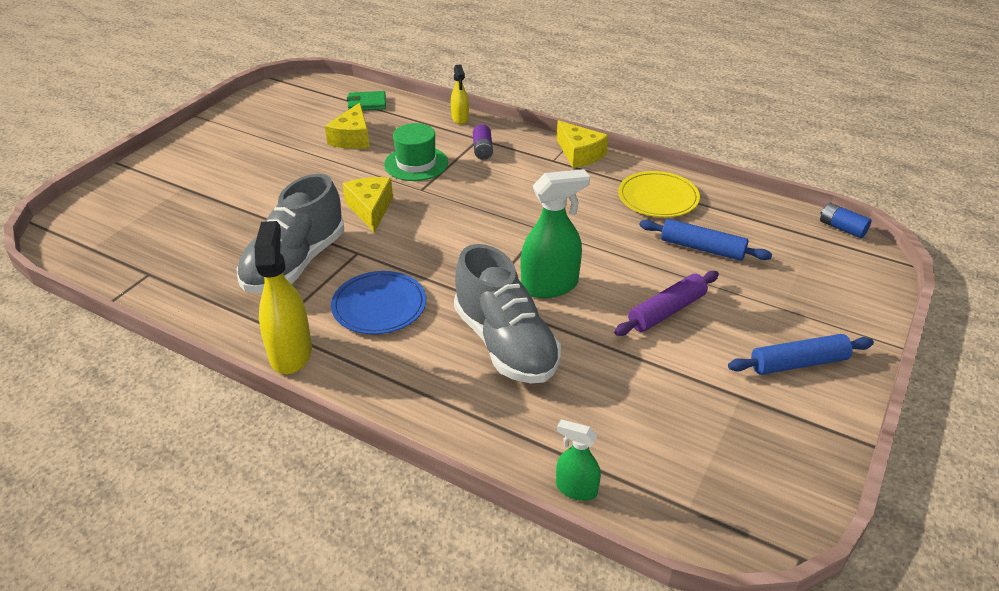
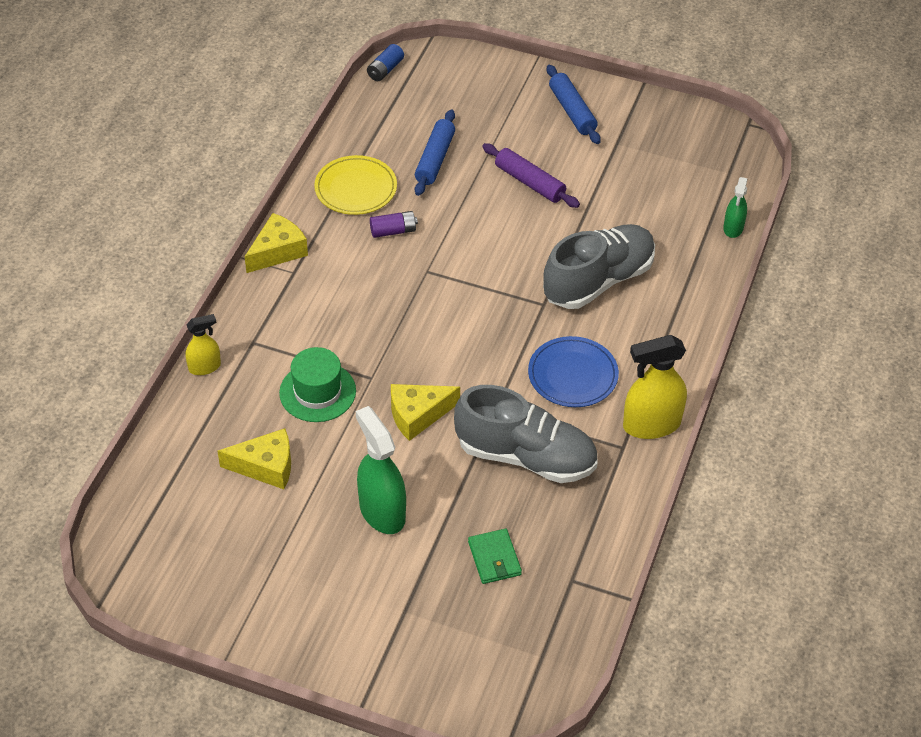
camera: 100 degrees left, 10 degrees up
green wallet [347,91,386,111] -> green wallet moved to [468,529,522,584]
purple battery [473,124,493,160] -> purple battery moved to [370,211,418,238]
green spray bottle [521,169,590,298] -> green spray bottle moved to [356,406,406,534]

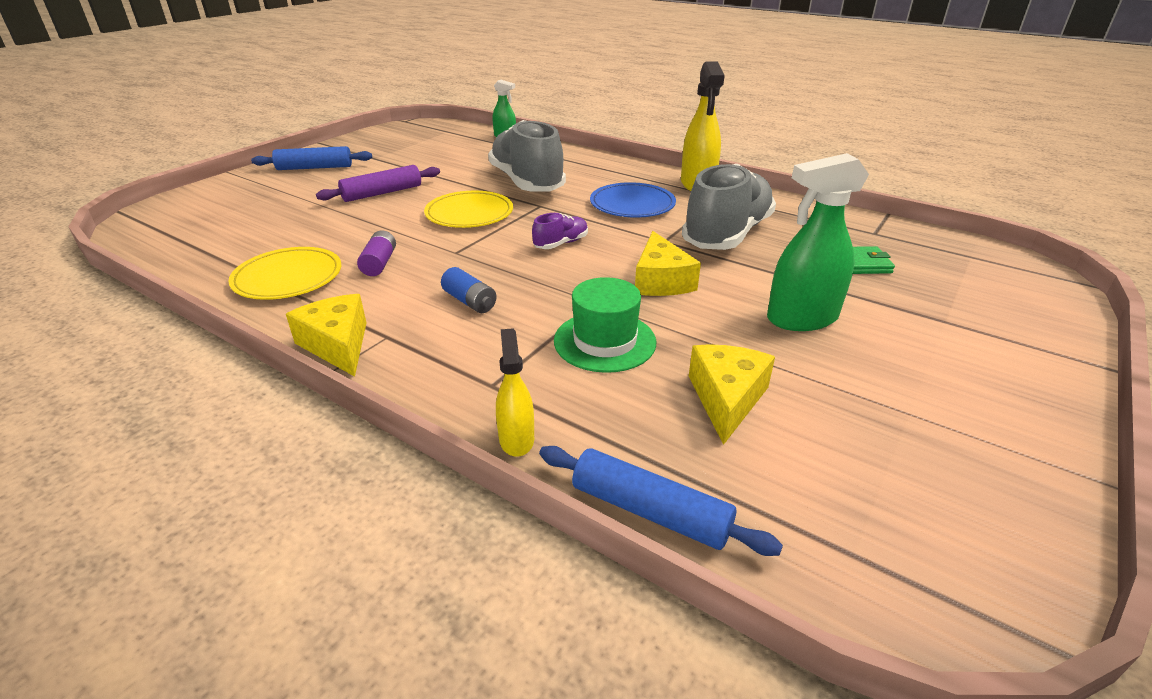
camera: 75 degrees left, 15 degrees down
blue battery [367,44,404,81] -> blue battery moved to [441,267,497,313]
blue rolling pin [415,110,455,196] -> blue rolling pin moved to [539,446,783,556]
none -> yellow plate [424,191,513,228]
none -> purple shoe [532,213,588,249]

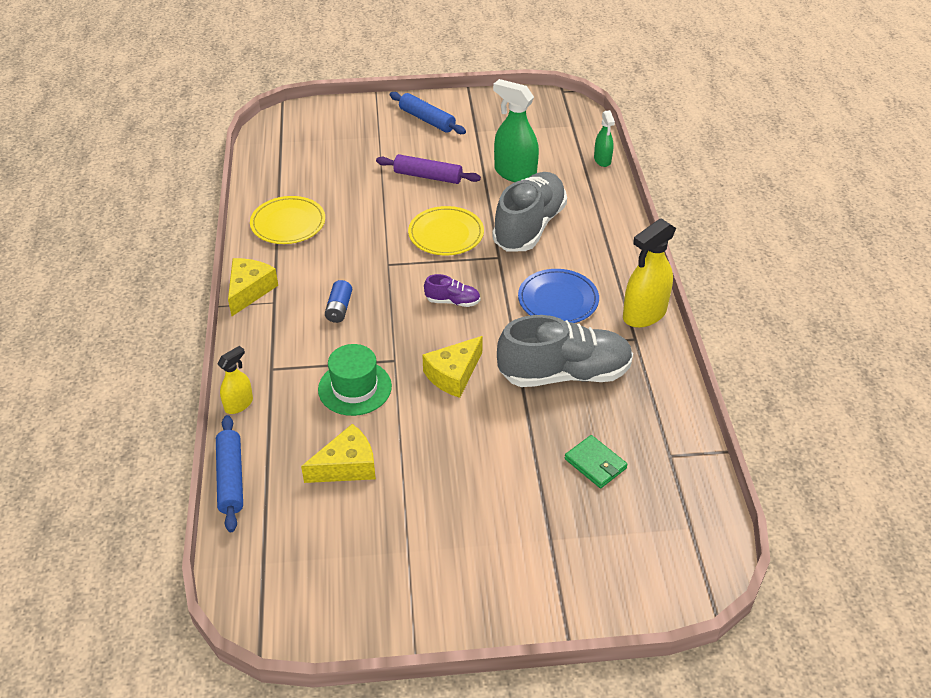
camera: 50 degrees right, 10 degrees up
purple battery [357,230,396,276] -> none
green spray bottle [767,153,869,331] -> green spray bottle moved to [493,79,539,182]

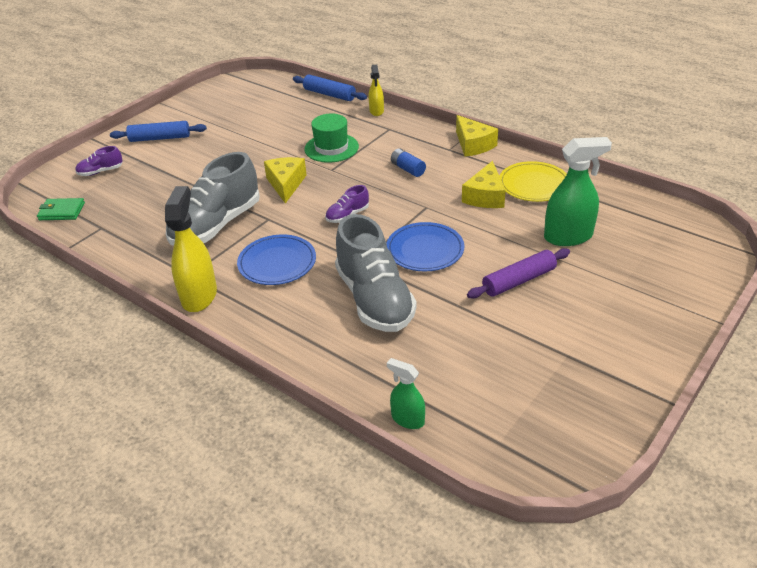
camera: 135 degrees right, 5 degrees down
yellow cheese [301,424,376,483] -> yellow cheese moved to [462,161,506,208]
blue rolling pin [390,92,466,134] -> blue rolling pin moved to [110,121,207,142]
yellow plate [408,206,484,255] -> blue plate [386,222,464,272]
green spray bottle [493,79,539,182] -> green spray bottle moved to [544,137,612,246]
green wallet [565,435,628,488] -> green wallet moved to [37,198,85,220]
none -> purple shoe [75,146,123,176]

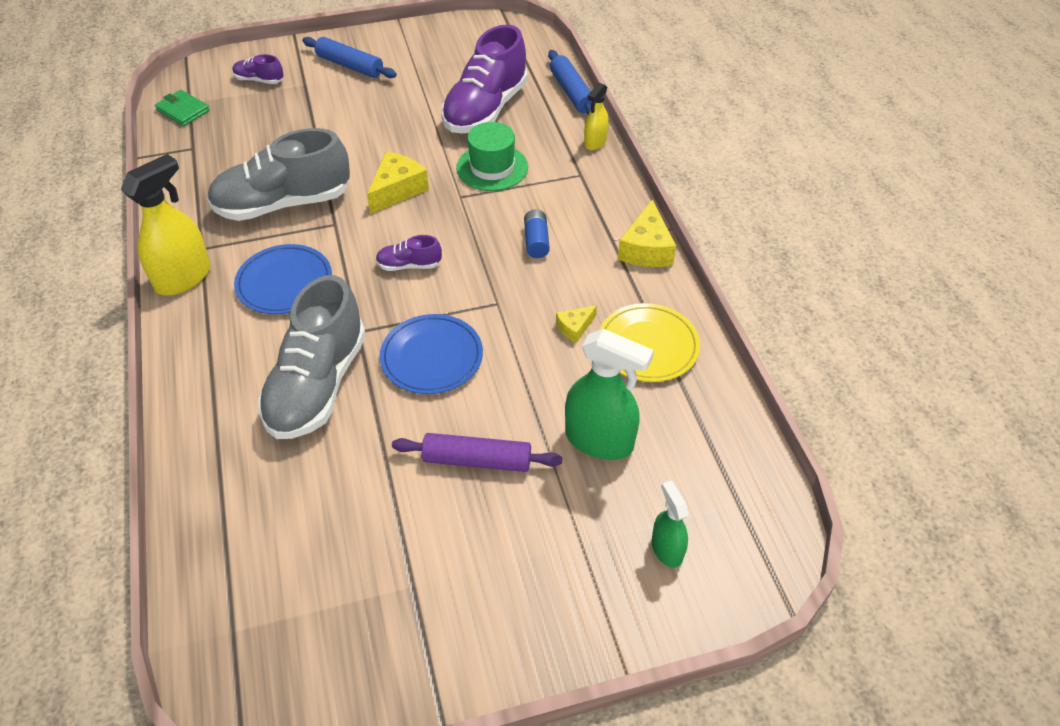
camera: 35 degrees right, 10 degrees up
green spray bottle [387,358,425,429] -> green spray bottle moved to [652,481,689,568]
yellow cheese [462,161,506,208] -> yellow cheese [556,305,597,343], size x0.56
none -> purple shoe [441,25,528,133]

